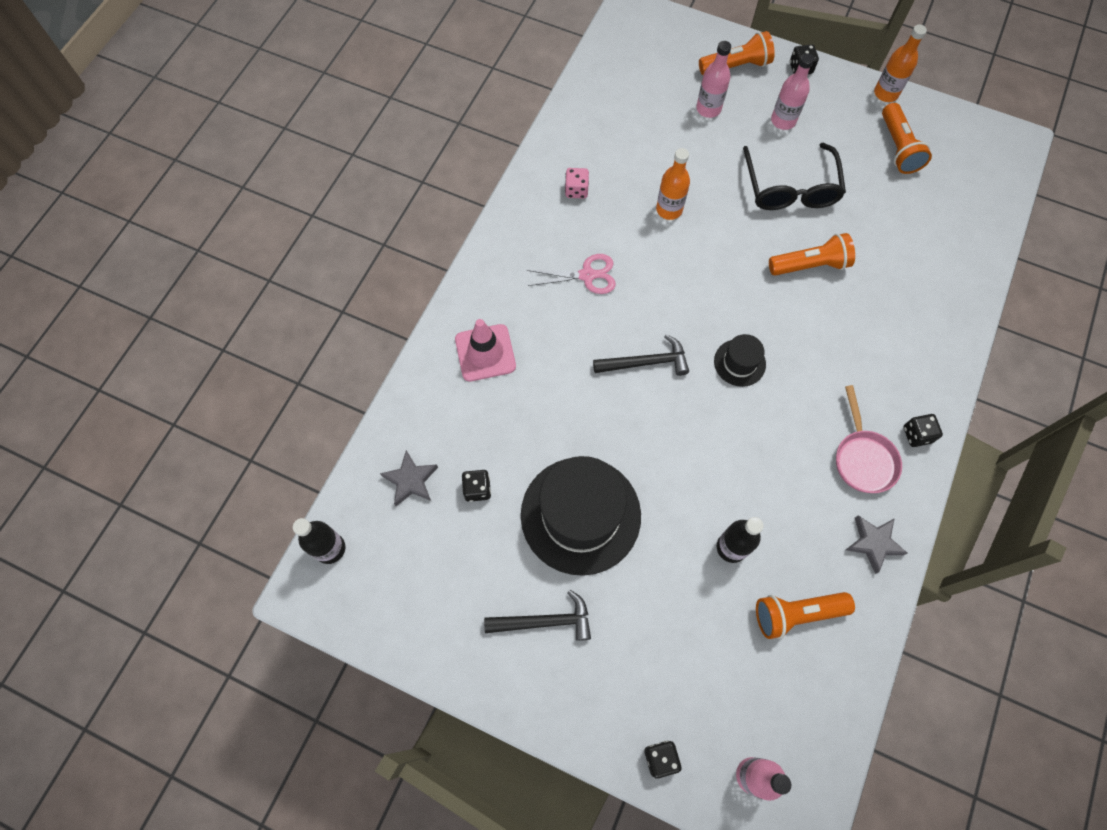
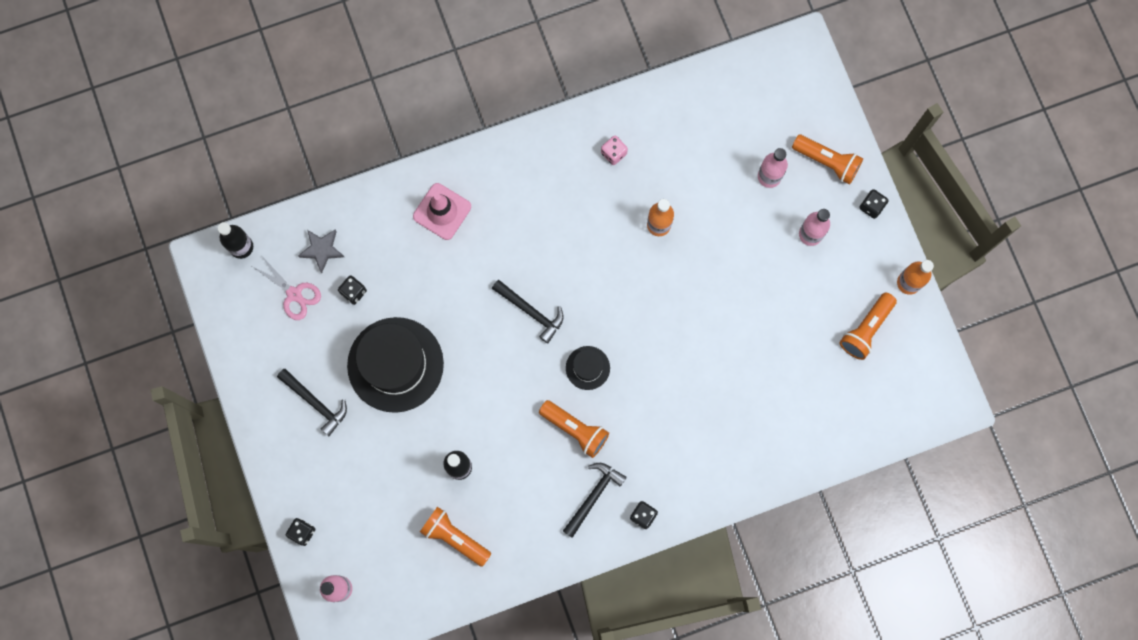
camera: 45 degrees right, 10 degrees up
pink scissors [527,254,616,294] -> pink scissors moved to [250,254,321,320]
black glasses [743,143,846,210] -> none
orange flashlight [769,233,855,276] -> orange flashlight moved to [539,400,609,458]
pink pan [836,385,902,493] -> black hammer [563,463,627,538]
grey star [846,515,908,574] -> none

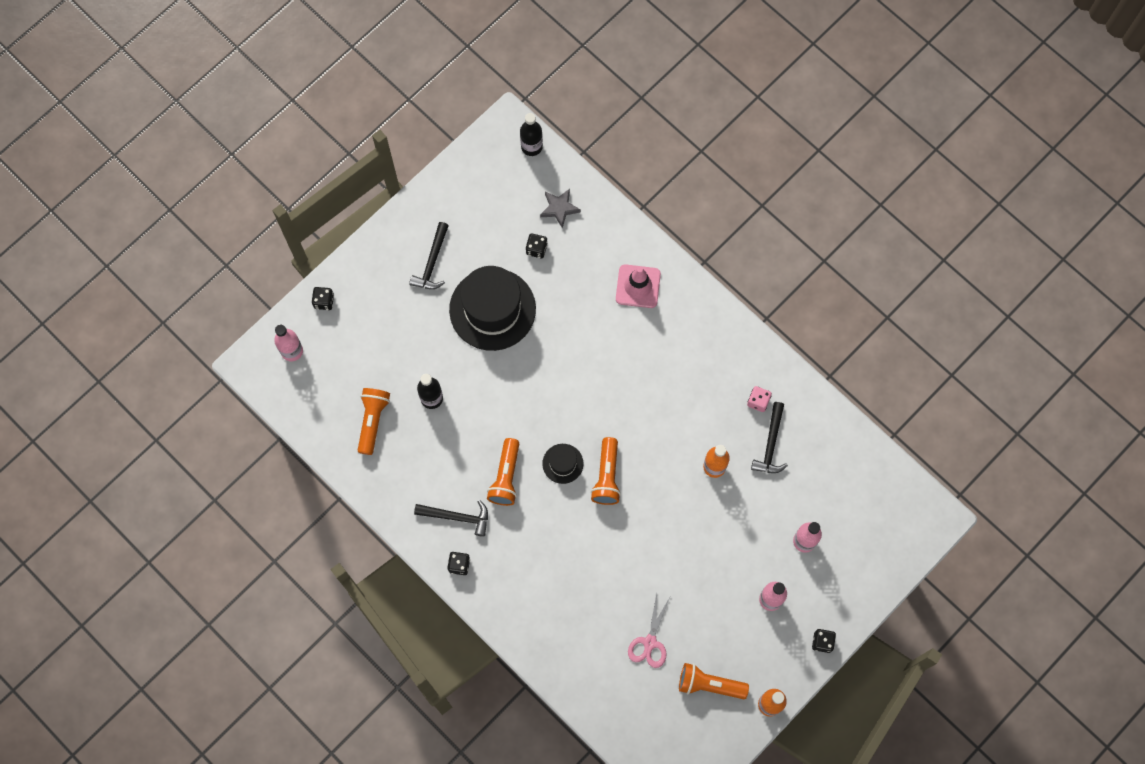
camera: 65 degrees right, 5 degrees down
pink scissors [250,254,321,320] -> pink scissors moved to [628,594,670,668]
black hammer [492,280,564,343] -> black hammer moved to [751,402,788,473]
orange flashlight [792,135,863,185] -> orange flashlight moved to [591,437,621,505]

